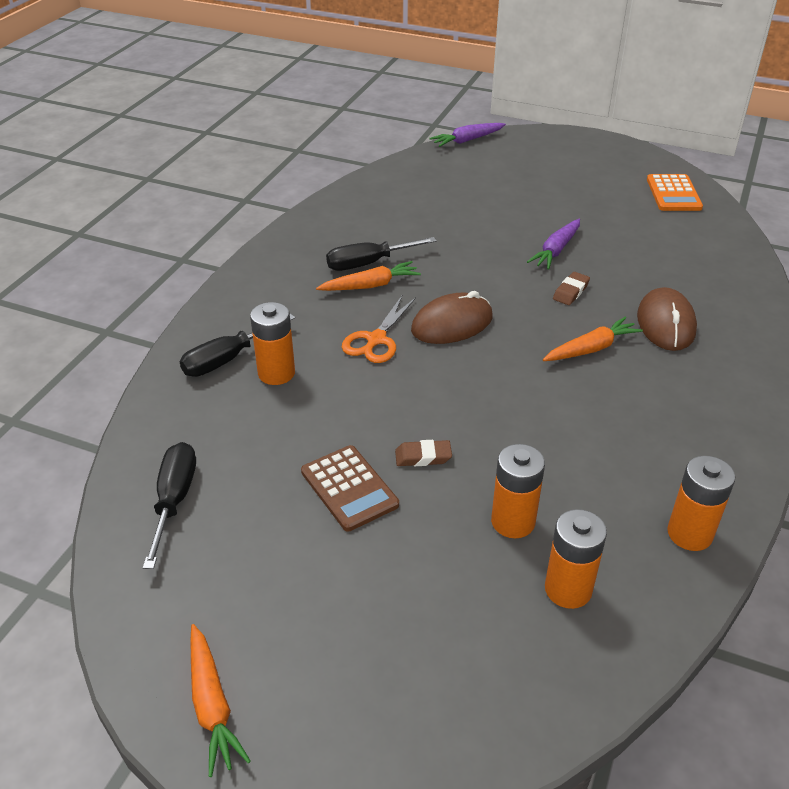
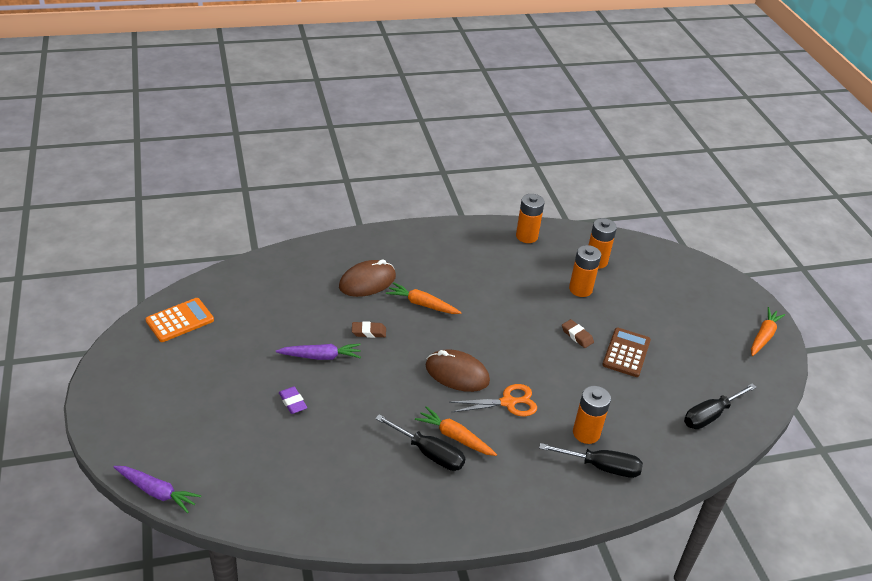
camera: 130 degrees left, 0 degrees up
none -> purple eraser [279,387,307,414]

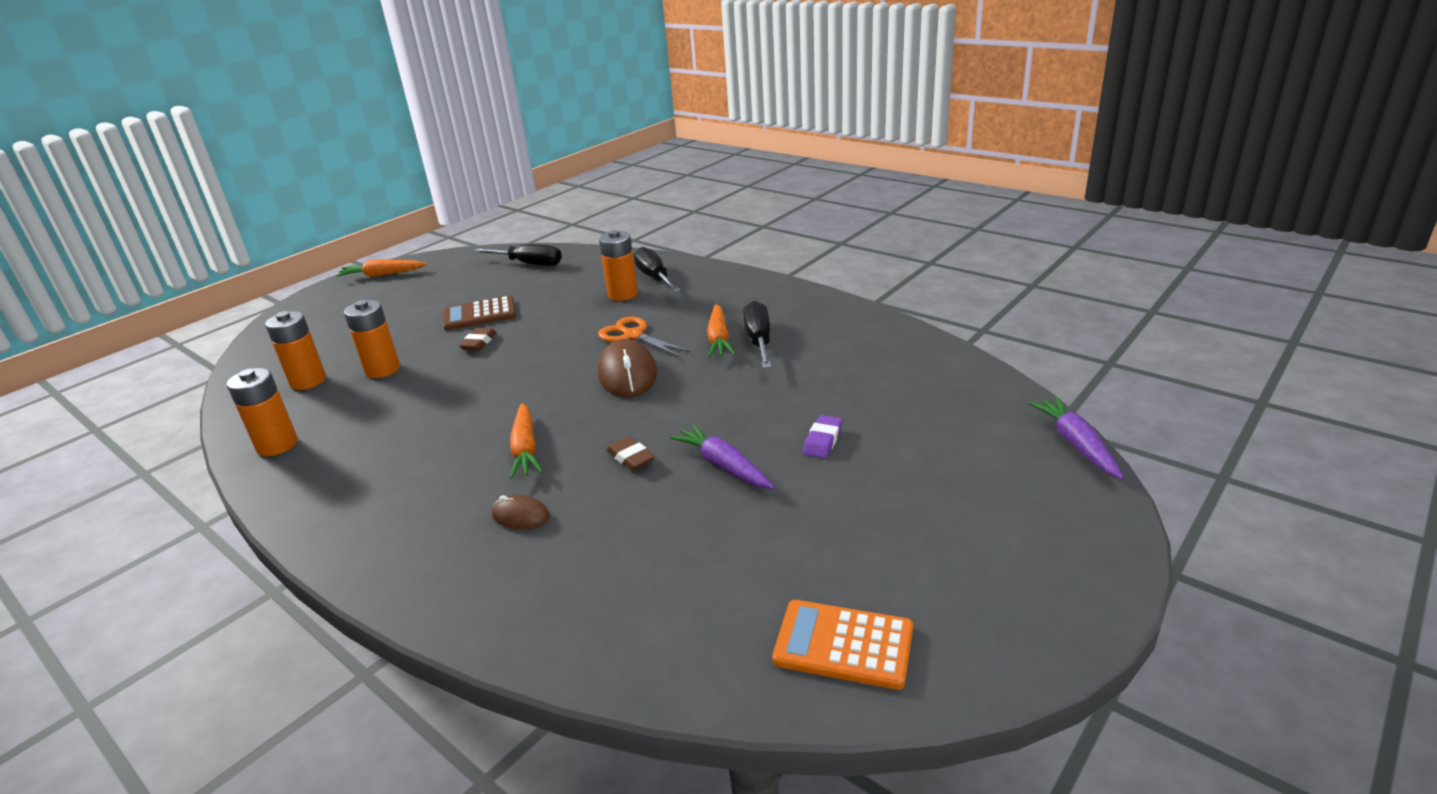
camera: 120 degrees left, 10 degrees down
brown mouse [339,260,396,297] -> brown mouse [492,495,550,529], size x0.54

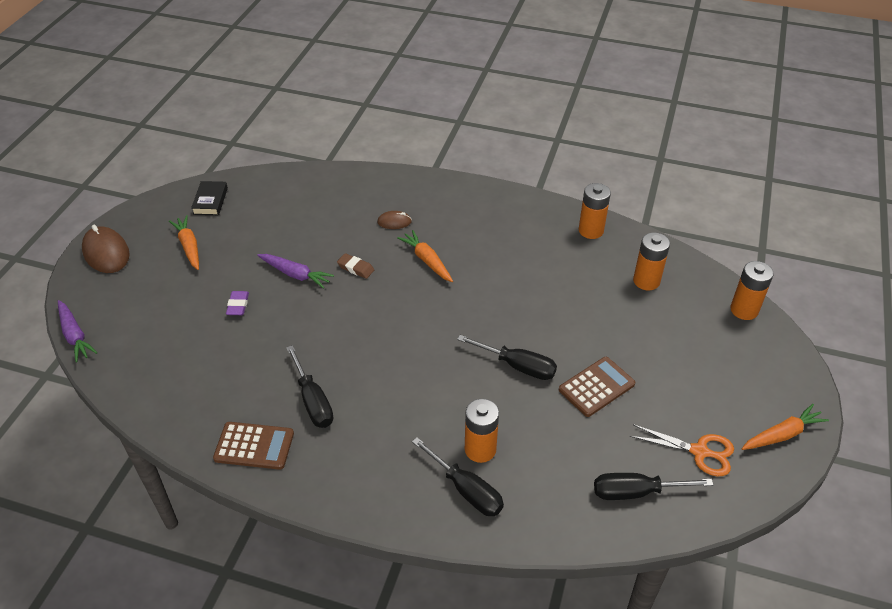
camera: 155 degrees right, 15 degrees up
orange battery [344,300,400,378] -> orange battery moved to [730,261,774,320]
brown eraser [459,328,497,351] -> none
orange scissors [598,317,690,357] -> orange scissors moved to [630,424,734,476]
brown mouse [598,339,657,397] -> brown mouse moved to [82,225,130,273]
orange carrot [707,304,735,357] -> orange carrot moved to [169,215,199,270]
orange calculator [772,600,913,690] -> black book [191,181,228,215]
none -> brown calculator [213,422,294,470]
none -> black screwdriver [457,335,557,380]

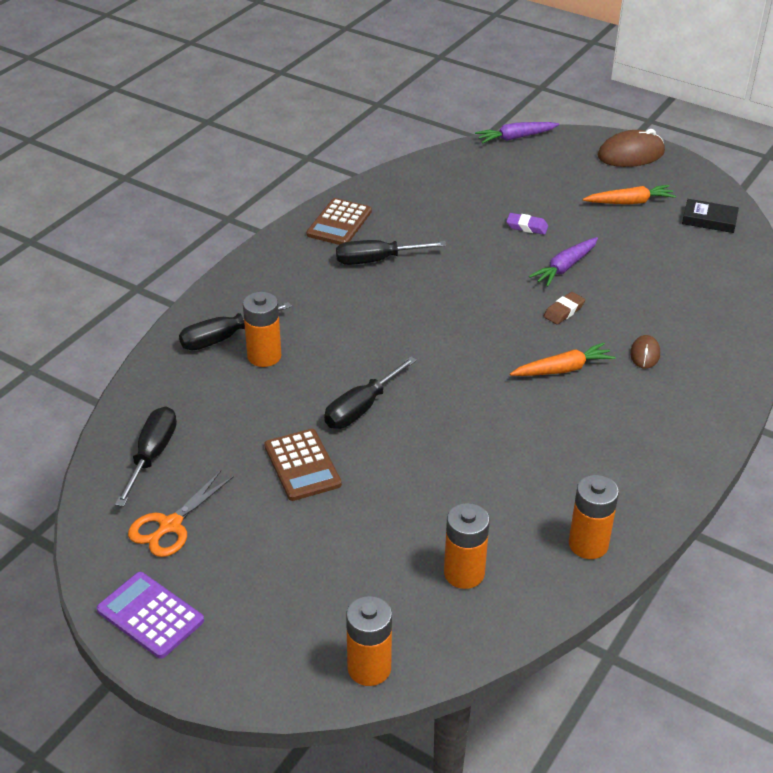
camera: 105 degrees right, 5 degrees down
orange carrot [742,404,829,450] -> purple calculator [97,572,204,659]

